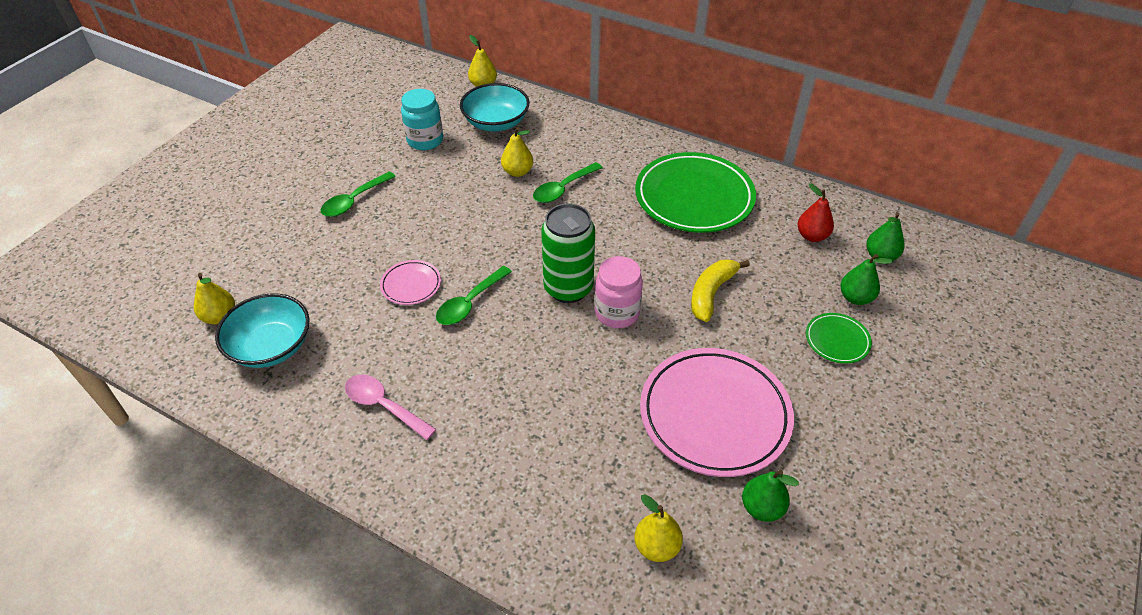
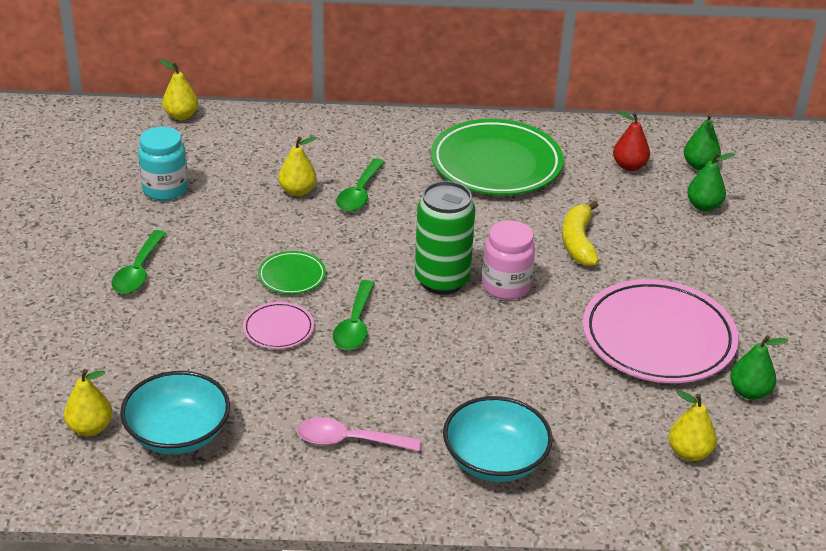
camera: 30 degrees left, 10 degrees down
turquoise bowl [460,83,530,131] -> turquoise bowl moved to [443,396,553,482]
green plate [806,313,872,363] -> green plate moved to [258,251,326,294]

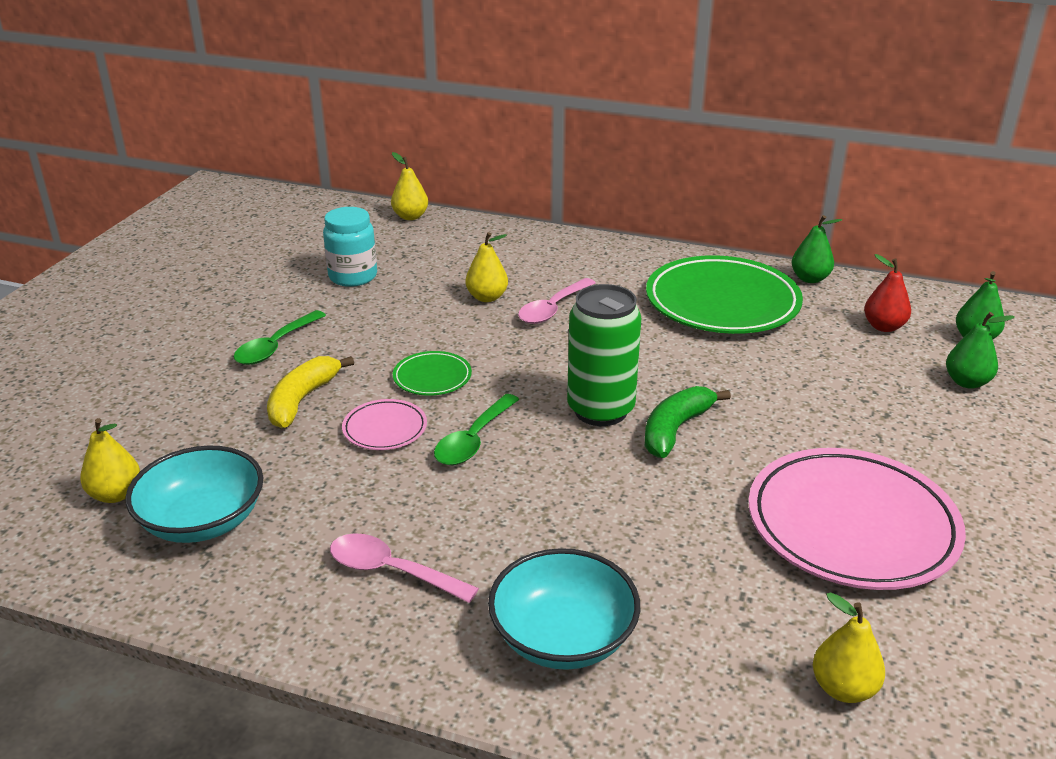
camera: 20 degrees right, 5 degrees down
green spoon [336,158,385,212] -> pink spoon [518,278,595,324]
pink jar [482,220,535,300] -> green banana [645,386,731,458]
yellow banana [562,201,599,266] -> yellow banana moved to [267,356,354,428]
green pear [730,335,789,400] -> green pear moved to [791,215,842,283]

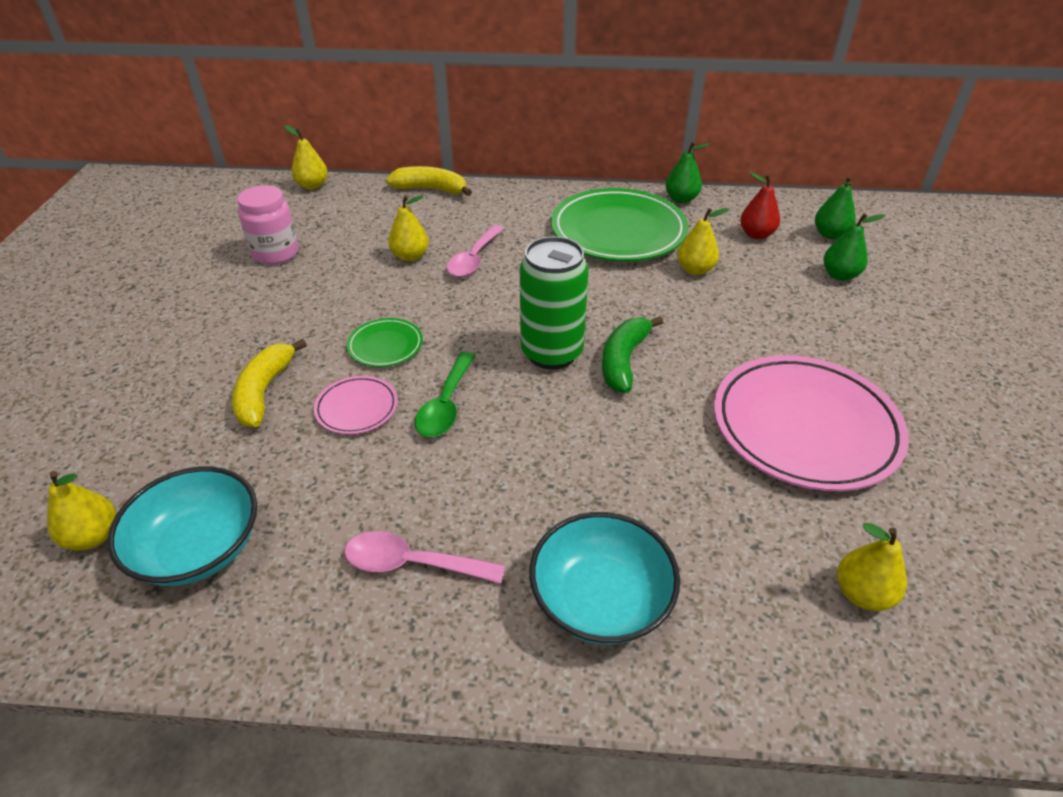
camera: 15 degrees left, 10 degrees up
green spoon [234,310,326,365] -> none
turquoise jar [323,207,377,287] -> pink jar [237,185,299,265]
none -> yellow banana [386,166,472,196]
none -> yellow pear [677,208,729,275]

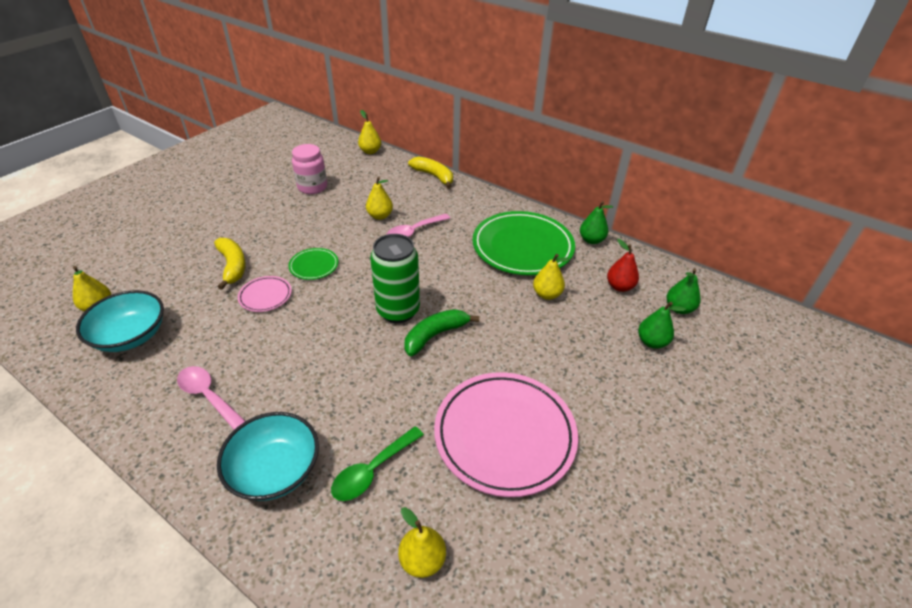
camera: 30 degrees right, 0 degrees up
yellow banana [232,339,307,427] -> yellow banana turned 120 degrees clockwise [214,238,246,290]
green spoon [415,352,476,437] -> green spoon moved to [331,426,424,501]

